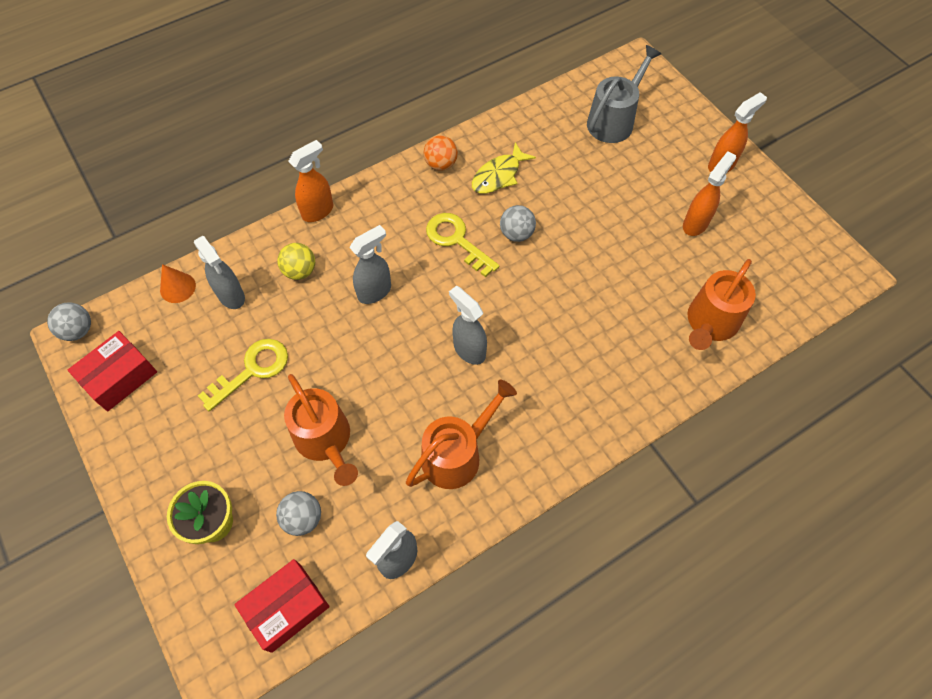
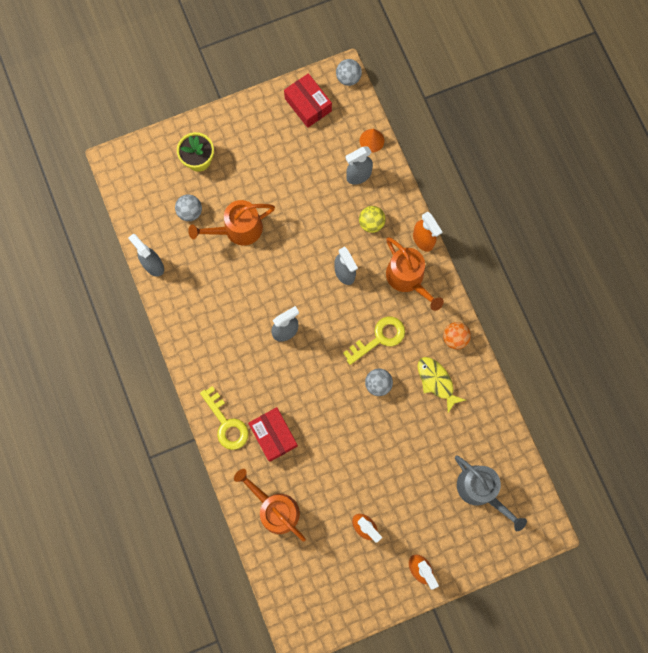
camera: 100 degrees right, 15 degrees up
yellow key [198,339,288,412] -> yellow key moved to [200,386,249,450]
red box [234,559,329,653] -> red box moved to [248,407,298,462]
orange watering can [406,379,517,489] -> orange watering can moved to [386,237,444,311]

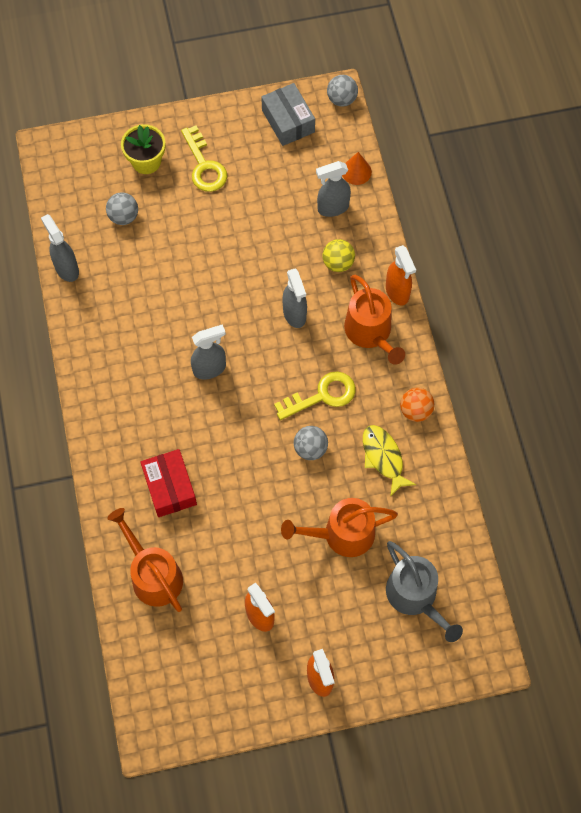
camera: 10 degrees right, 10 degrees down
orange watering can [188,200,275,246] -> orange watering can moved to [281,498,398,557]
yellow key [200,386,249,450] -> yellow key moved to [181,125,227,192]
red box [284,73,332,128] -> grey box [261,83,315,146]

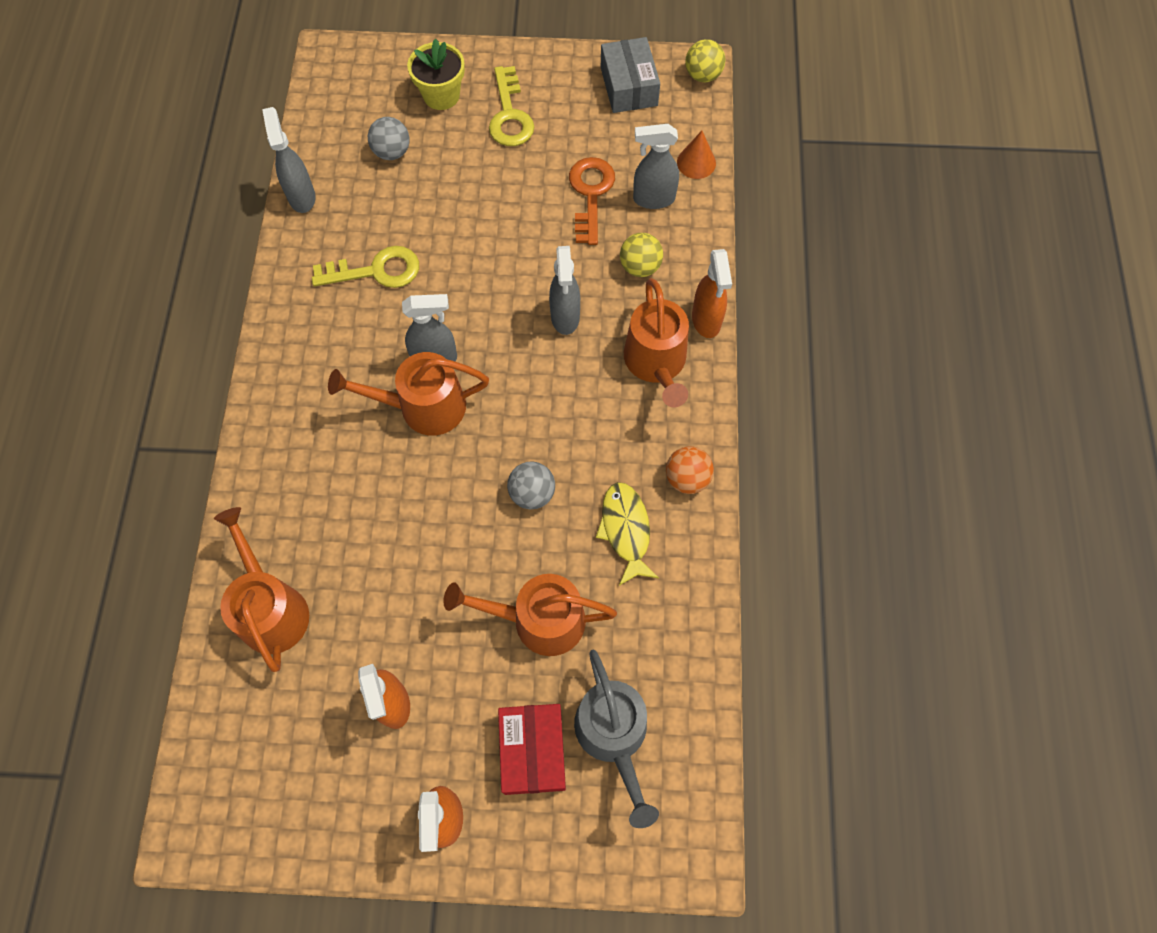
camera: 15 degrees right, 0 degrees up
red box [140,449,197,517] -> red box moved to [498,704,566,795]
yellow key [274,371,356,420] -> yellow key moved to [312,246,419,288]
grey ball [327,75,358,106] -> yellow ball [685,39,726,82]
none -> orange watering can [328,352,489,436]
none -> orange key [569,157,615,245]

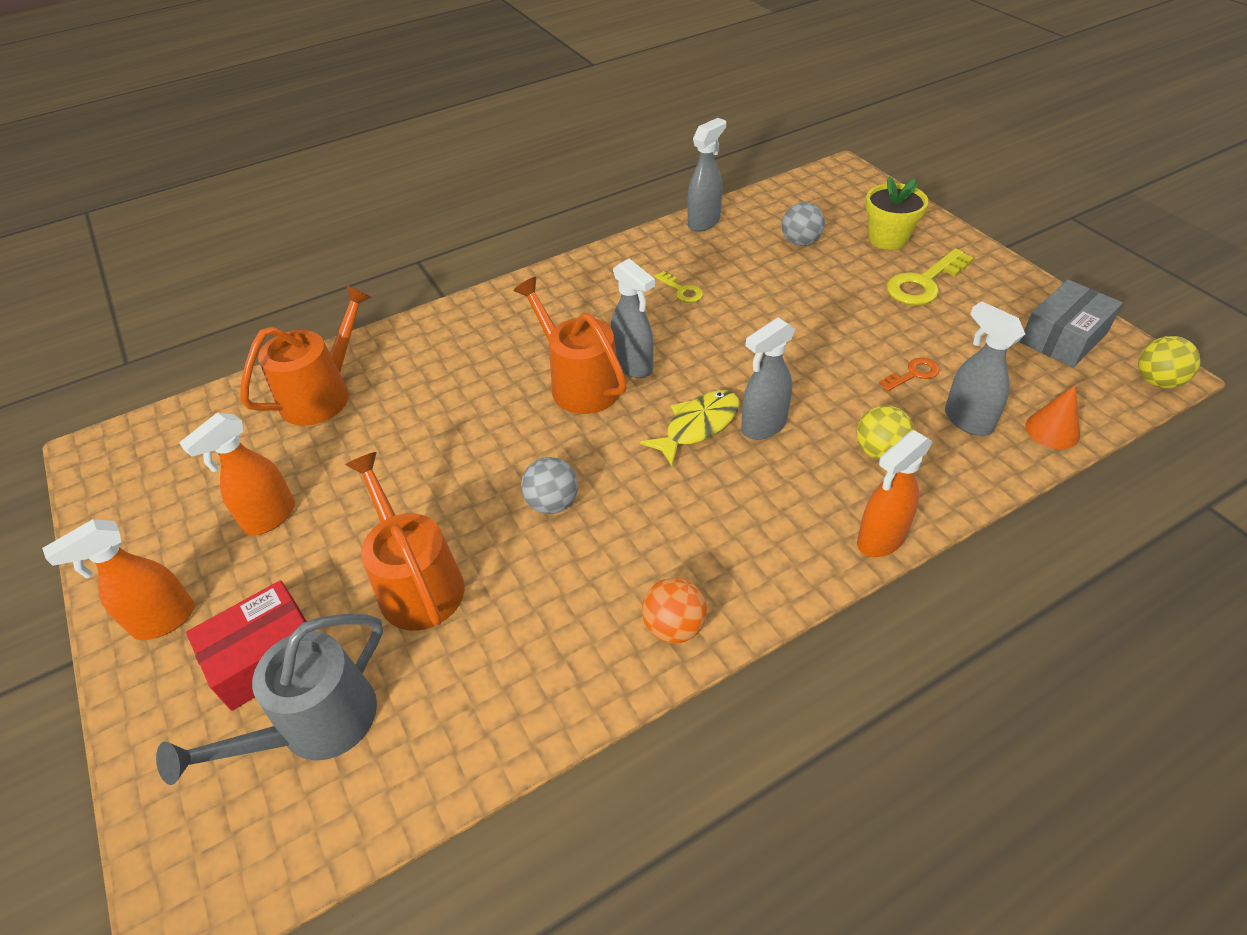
camera: 60 degrees right, 20 degrees down
yellow key [312,246,419,288] -> yellow key [654,271,703,303], size x0.54
orange key [569,157,615,245] -> orange key [879,358,939,391], size x0.54
yellow fish [596,482,659,586] -> yellow fish moved to [640,390,740,466]
orange watering can [624,278,689,407] -> none

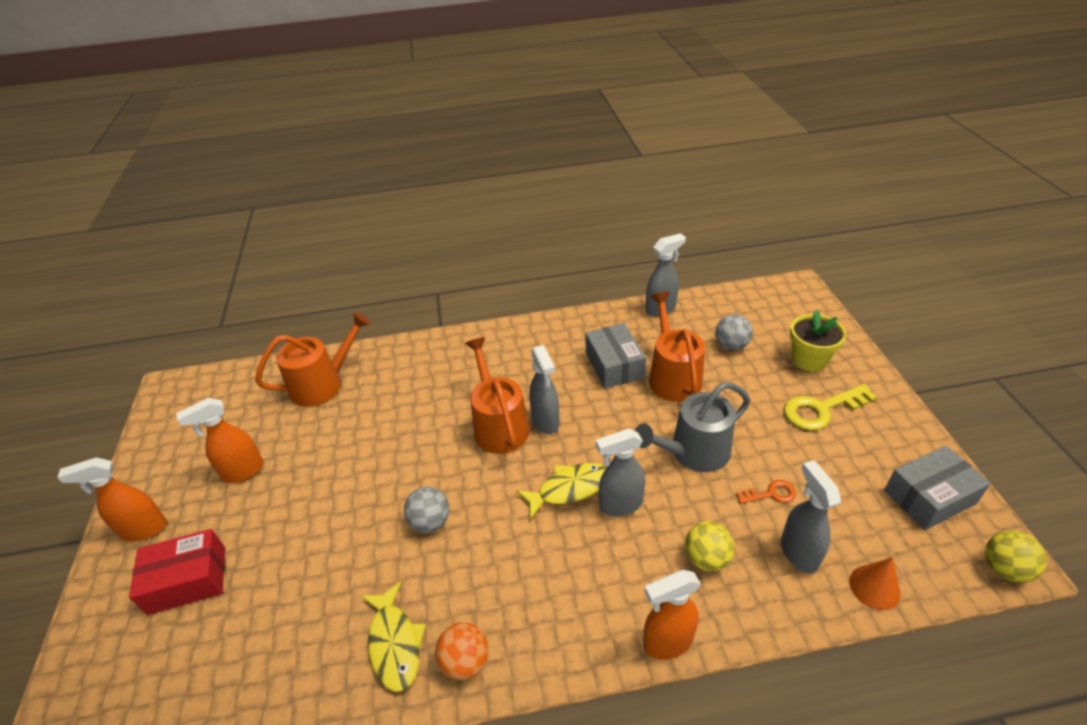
camera: 20 degrees right, 5 degrees down
grey watering can [156,614,383,785] -> grey watering can moved to [635,382,750,472]
orange watering can [345,452,465,631] -> orange watering can moved to [649,292,705,402]
yellow key [654,271,703,303] -> grey box [585,323,646,388]
none -> yellow fish [361,581,426,692]

